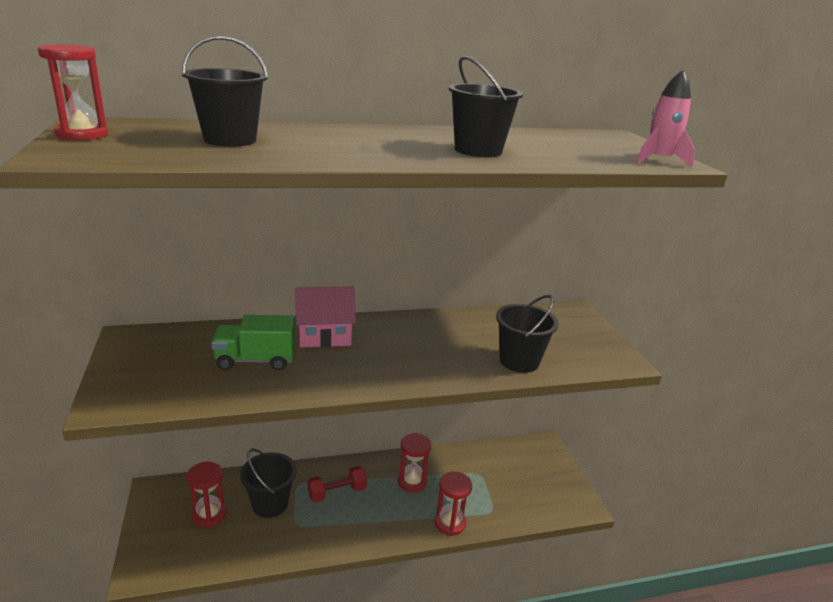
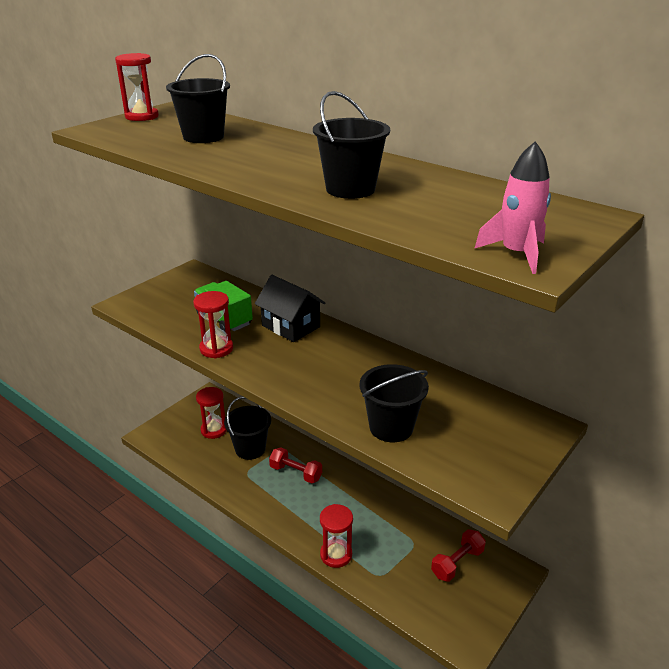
camera: 55 degrees right, 5 degrees up
pink house [295,287,356,347] -> black house [255,275,325,342]
red hourglass [398,433,431,493] -> red hourglass moved to [193,291,233,358]
none -> red dumbbell [431,529,486,582]

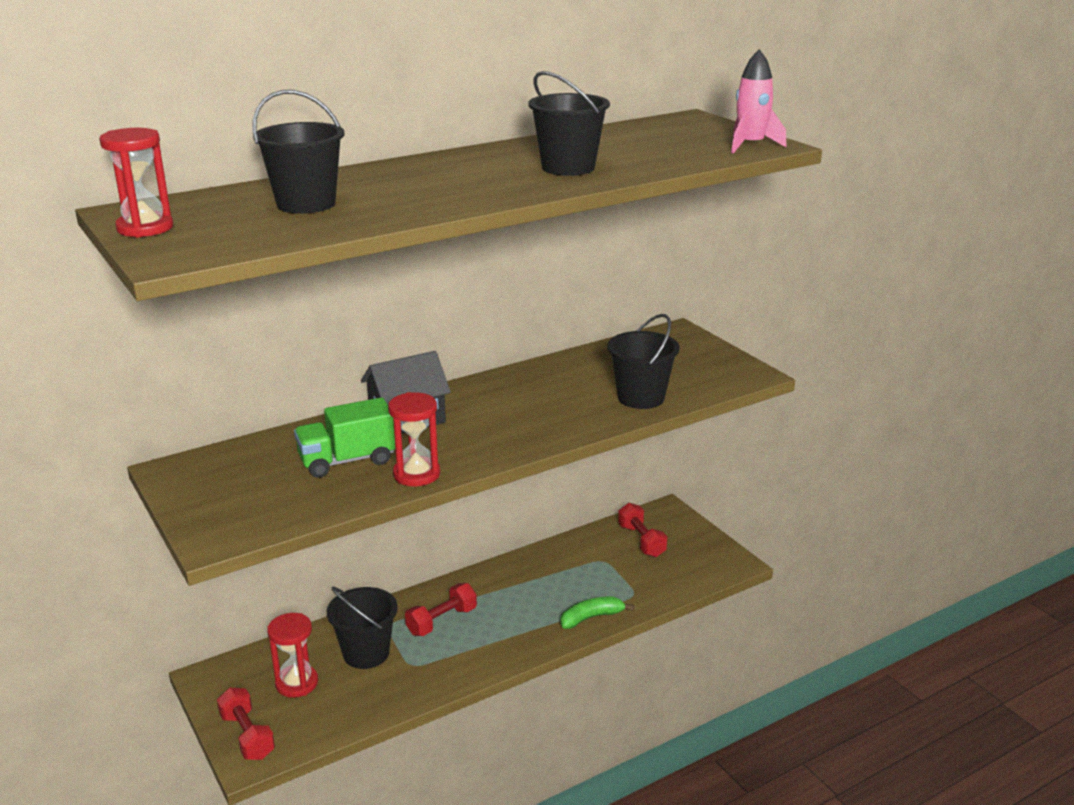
camera: 70 degrees left, 5 degrees down
red hourglass [320,504,353,568] -> green banana [560,596,634,629]
none -> red dumbbell [217,688,275,760]

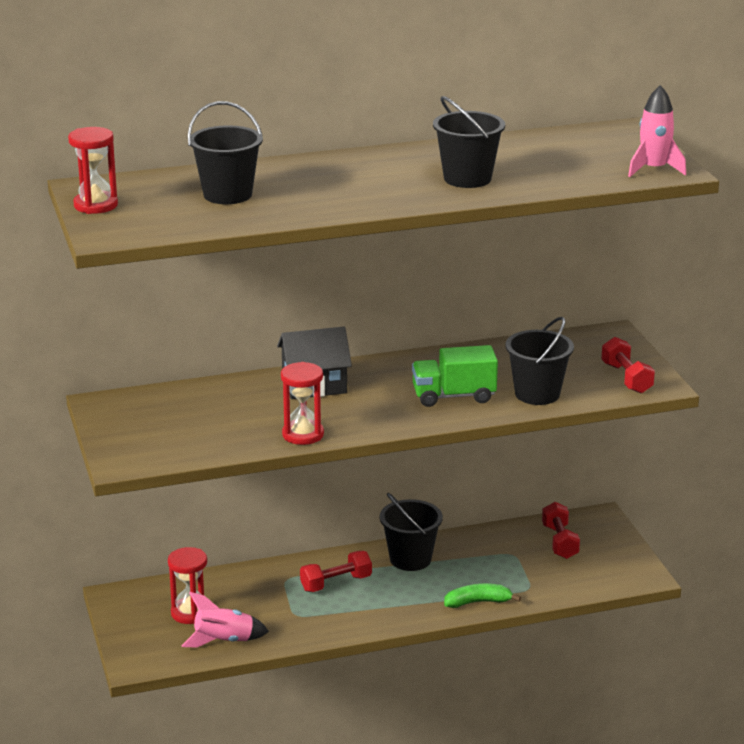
camera: 15 degrees right, 0 degrees up
red dumbbell [217,688,275,760] -> red dumbbell moved to [601,337,655,393]
green truck [294,397,395,478] -> green truck moved to [412,345,498,407]
black bucket [327,587,398,669] -> black bucket moved to [380,493,443,571]
none -> pink rocket [182,592,269,648]

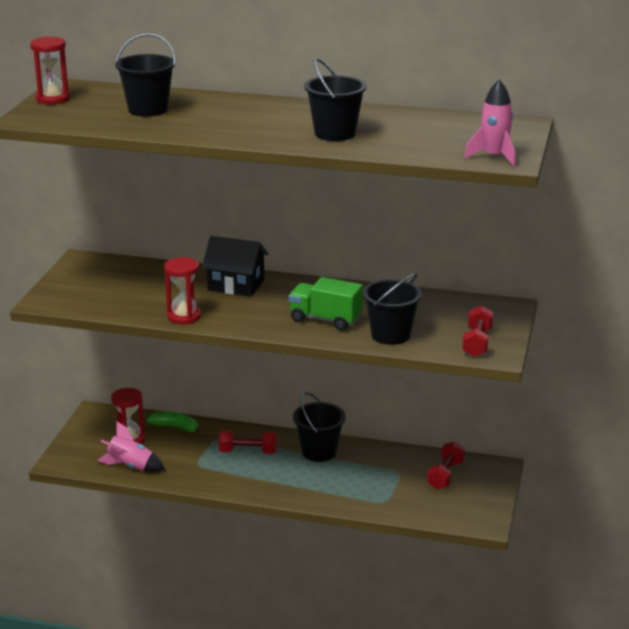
camera: 30 degrees right, 0 degrees up
green banana [444,584,521,608] -> green banana moved to [147,412,201,435]

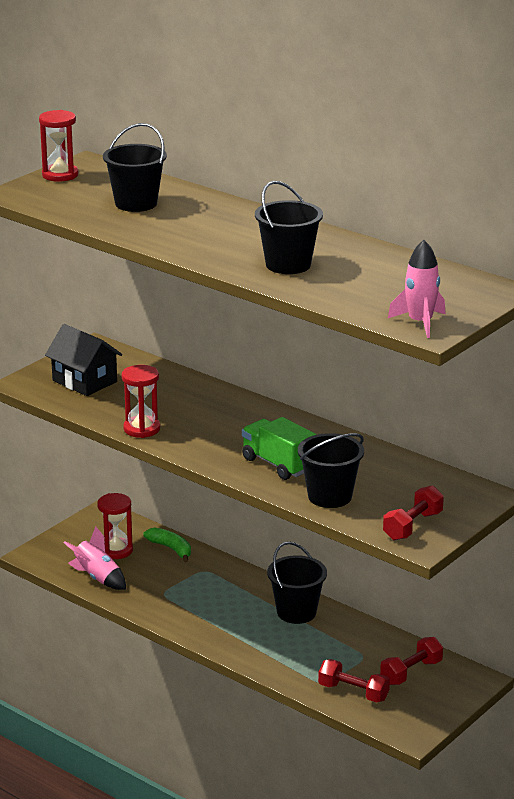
camera: 25 degrees right, 0 degrees up
black house [202,236,268,297] -> black house moved to [45,324,122,396]
red dumbbell [219,430,277,454] -> red dumbbell moved to [318,659,390,703]

